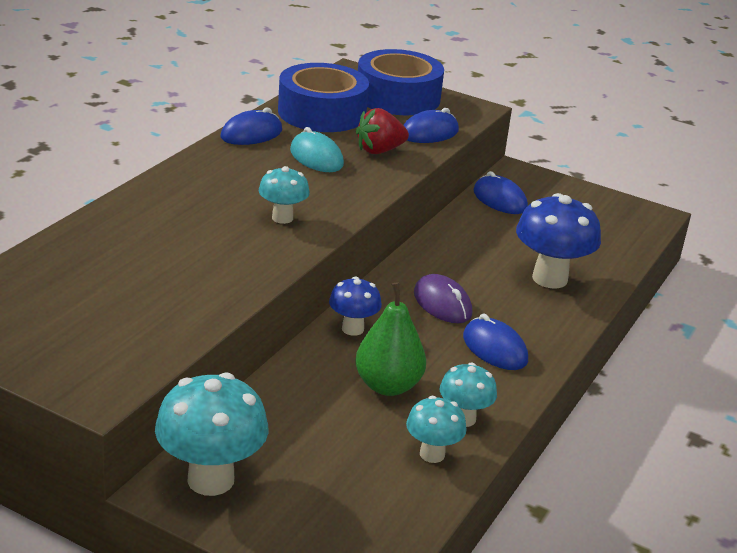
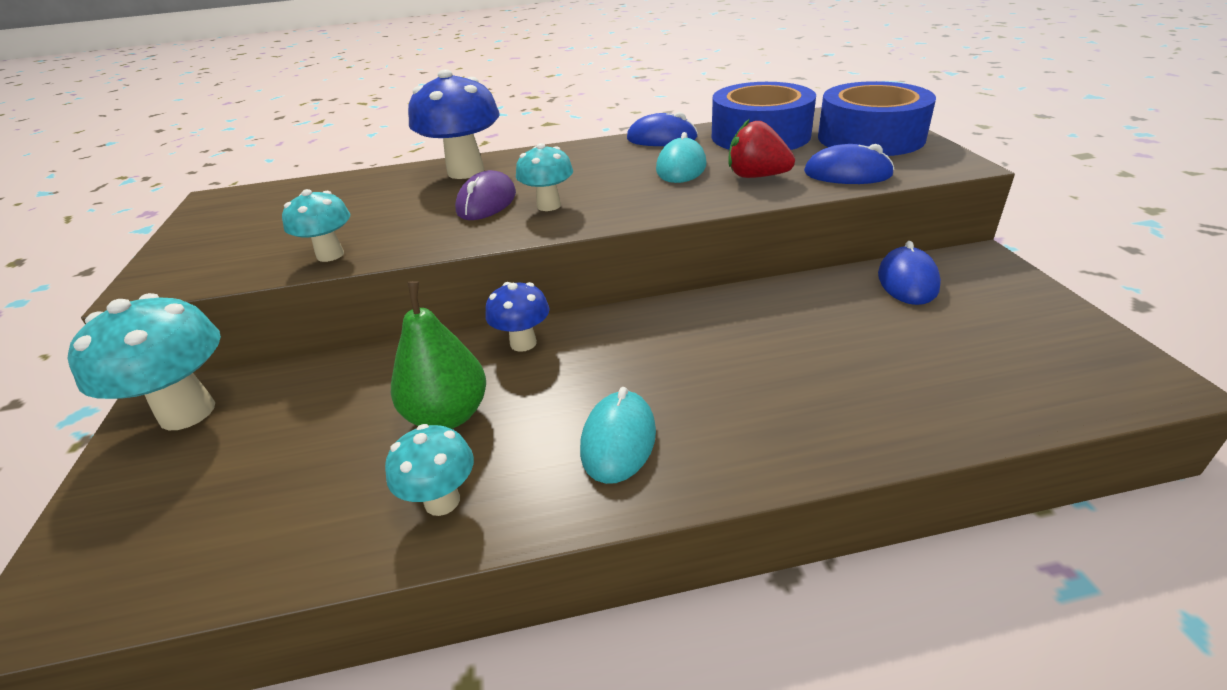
camera: 55 degrees right, 5 degrees up
turquoise mushroom [406,396,467,463] -> turquoise mushroom moved to [282,189,350,262]
purple mouse [414,274,472,323] -> purple mouse moved to [455,170,516,220]
blue mouse [463,314,528,370] -> turquoise mouse [580,387,656,484]
blue mushroom [516,193,601,288] -> blue mushroom moved to [408,69,500,179]

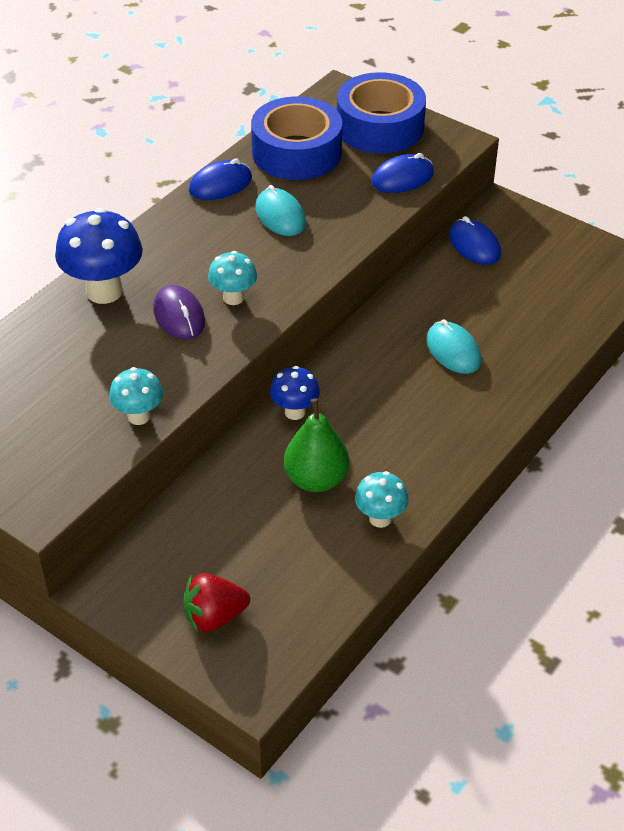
camera: 45 degrees left, 10 degrees up
turquoise mushroom [67,293,221,430] -> none
turquoise mouse [580,387,656,484] -> turquoise mouse moved to [426,319,481,374]
red strawberry [728,119,795,178] -> red strawberry moved to [183,573,250,632]

